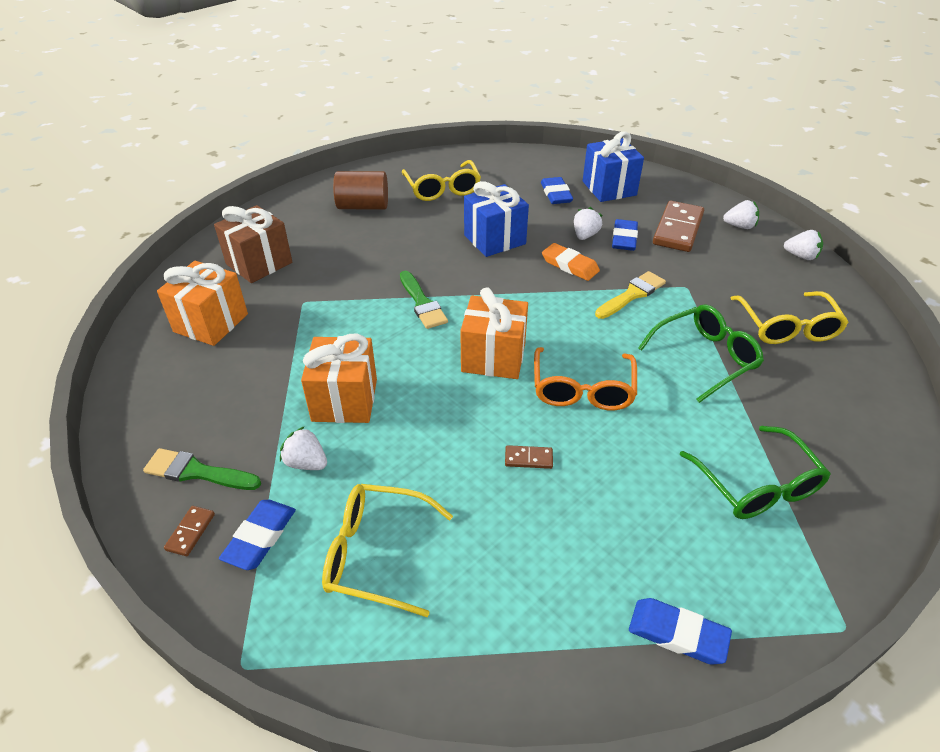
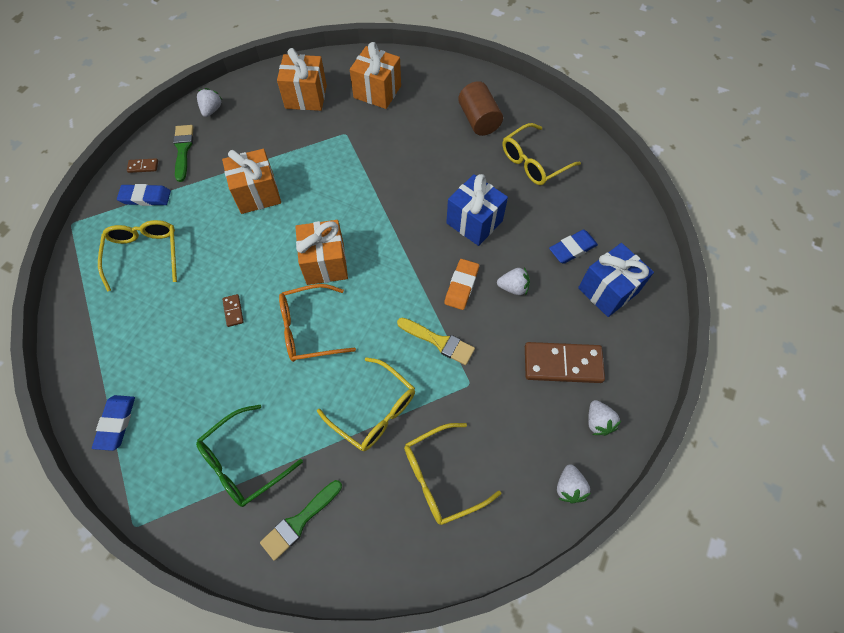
camera: 70 degrees right, 20 degrees up
brown gift [214,205,292,283] -> orange gift [350,42,401,109]
white strawberry [280,426,327,470] -> white strawberry moved to [197,88,222,117]
green brush [400,271,448,329] -> green brush moved to [260,480,342,561]
blue eraser [612,219,638,251] -> none
green glasses [638,304,764,403] -> yellow glasses [317,357,415,451]

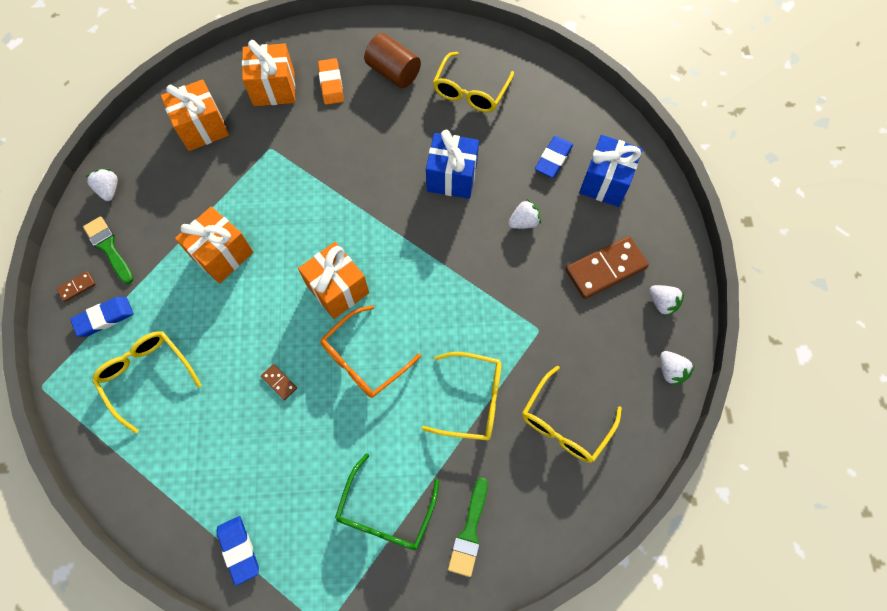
camera: 30 degrees left, 5 degrees up
yellow brush [397,318,475,365] -> none
orange eraser [444,259,479,310] -> orange eraser moved to [318,58,344,105]

